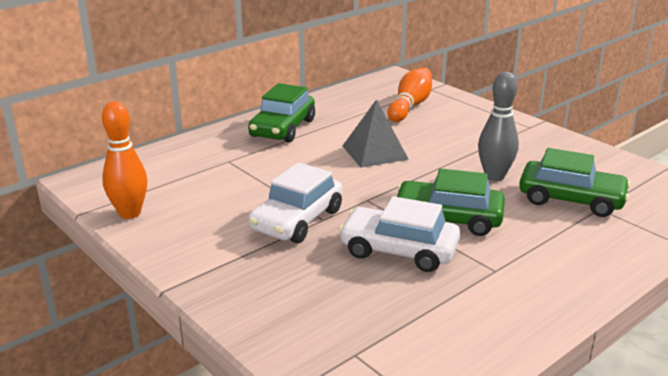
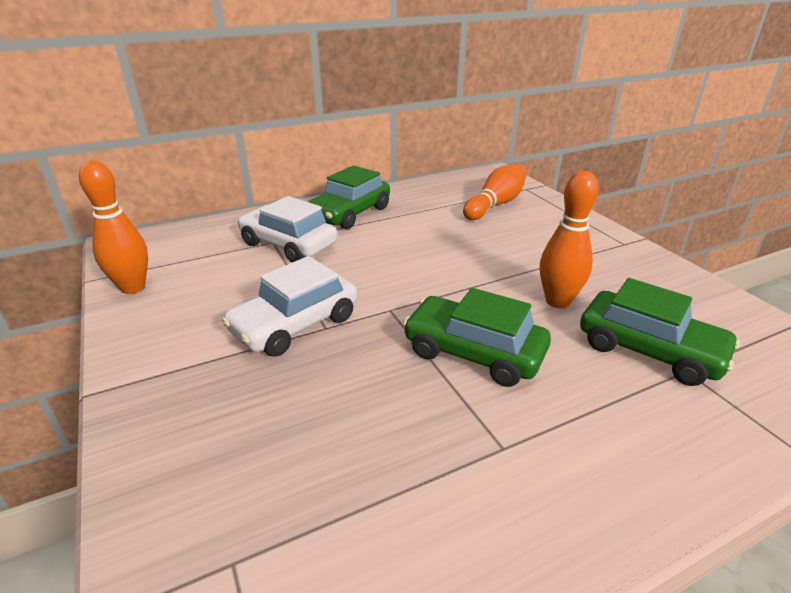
camera: 15 degrees right, 5 degrees up
white car [339,196,460,272] -> white car moved to [238,196,337,262]
grey pyramid [343,99,409,168] -> none
grey bowling pin [478,72,519,181] -> orange bowling pin [540,171,599,308]

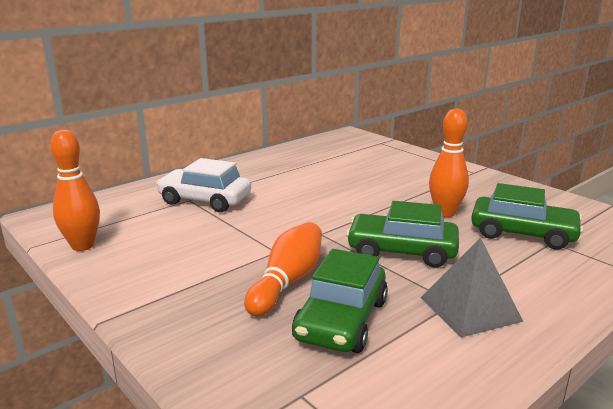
camera: 15 degrees left, 10 degrees down
white car [222,256,357,357] -> none
green car [308,165,390,229] -> green car moved to [292,249,388,353]
orange bowling pin [463,164,527,220] -> orange bowling pin moved to [244,222,322,316]
none -> grey pyramid [421,238,524,338]

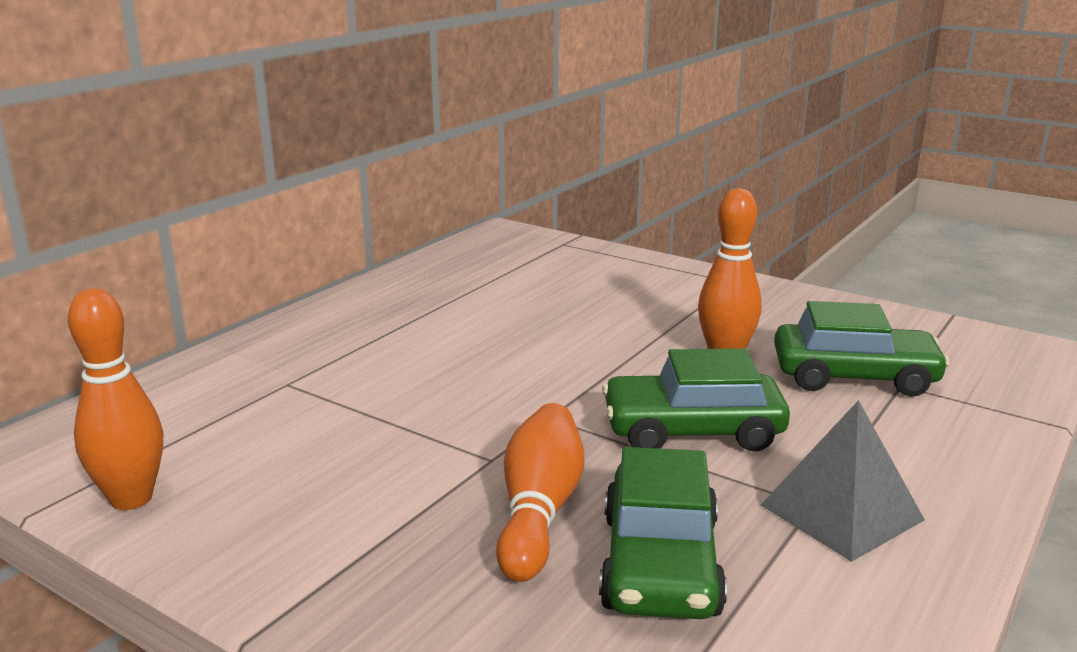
camera: 15 degrees left, 0 degrees up
white car [156,158,251,212] -> none

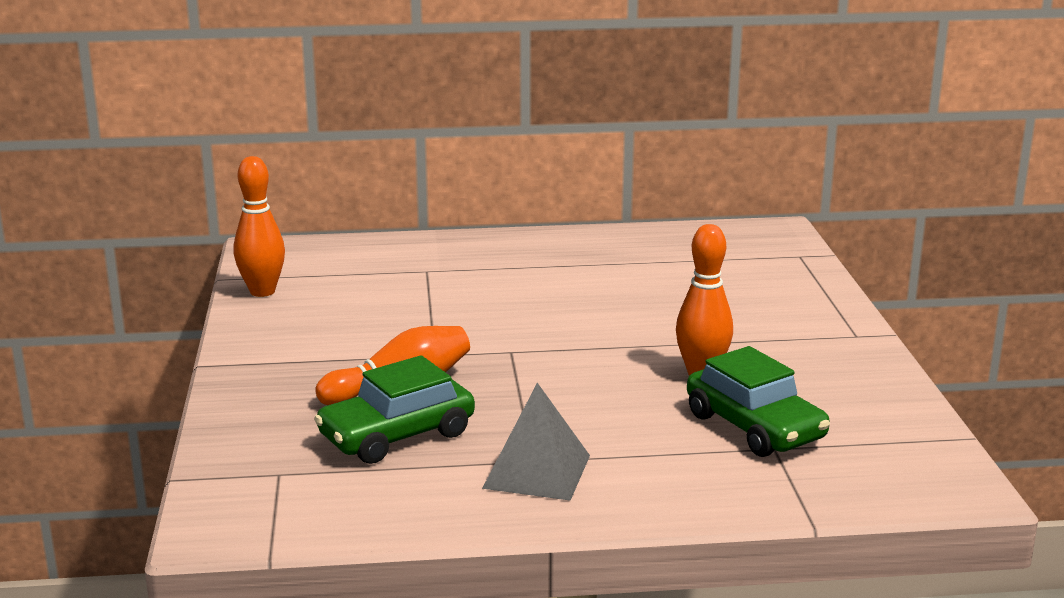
camera: 50 degrees right, 0 degrees up
green car [602,348,790,451] -> none

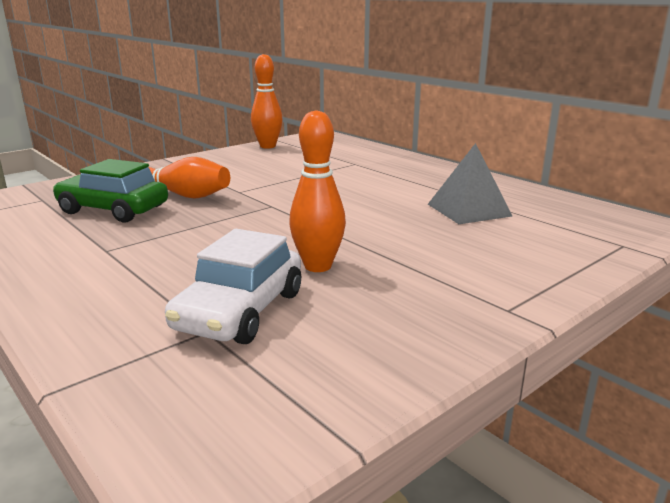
camera: 55 degrees right, 0 degrees up
grey pyramid [482,383,590,501] -> grey pyramid moved to [428,143,512,224]
green car [687,346,830,457] -> white car [165,229,301,344]

